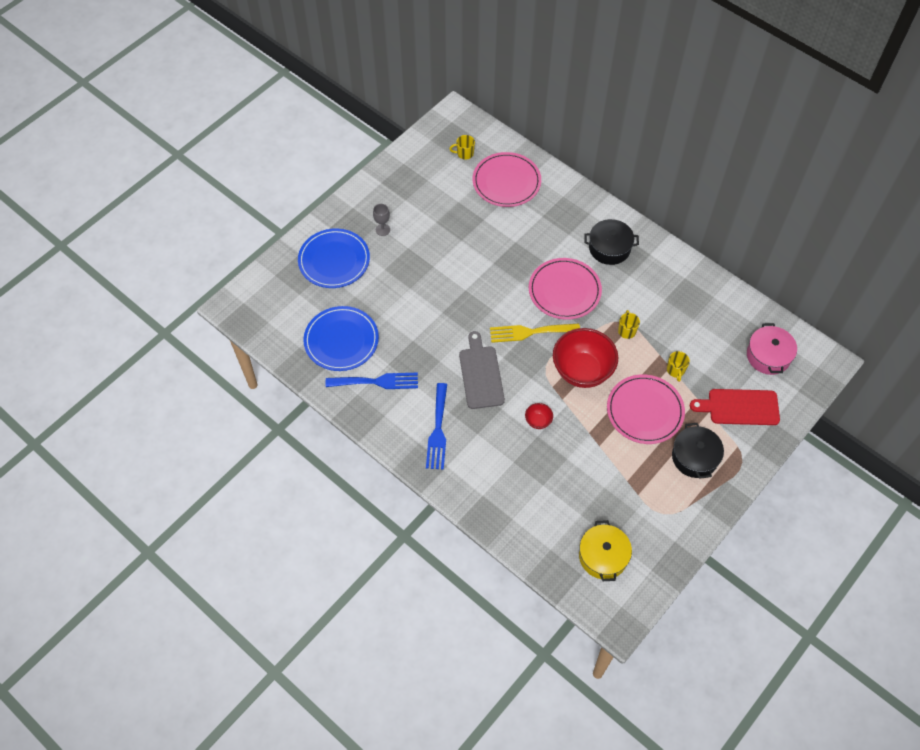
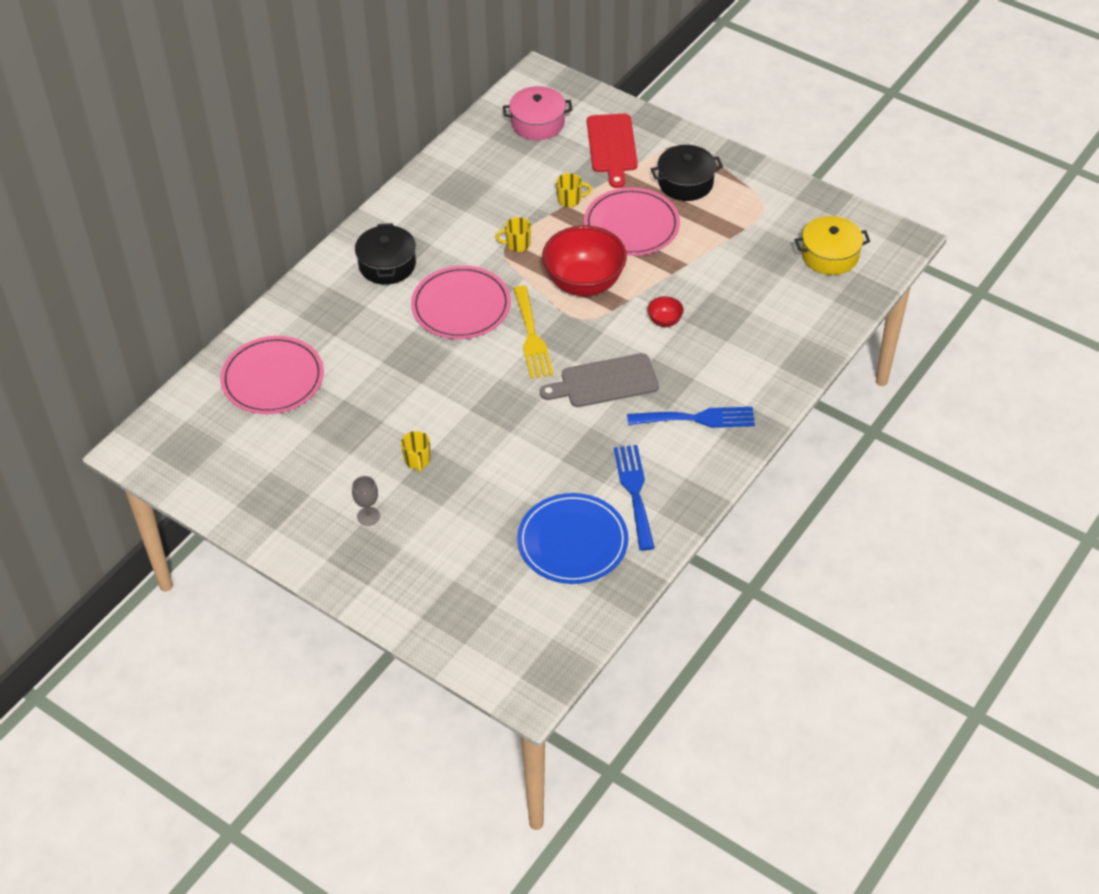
camera: 95 degrees left, 10 degrees down
blue plate [298,228,370,288] -> none
yellow mug [449,135,475,160] -> yellow mug moved to [401,431,430,472]

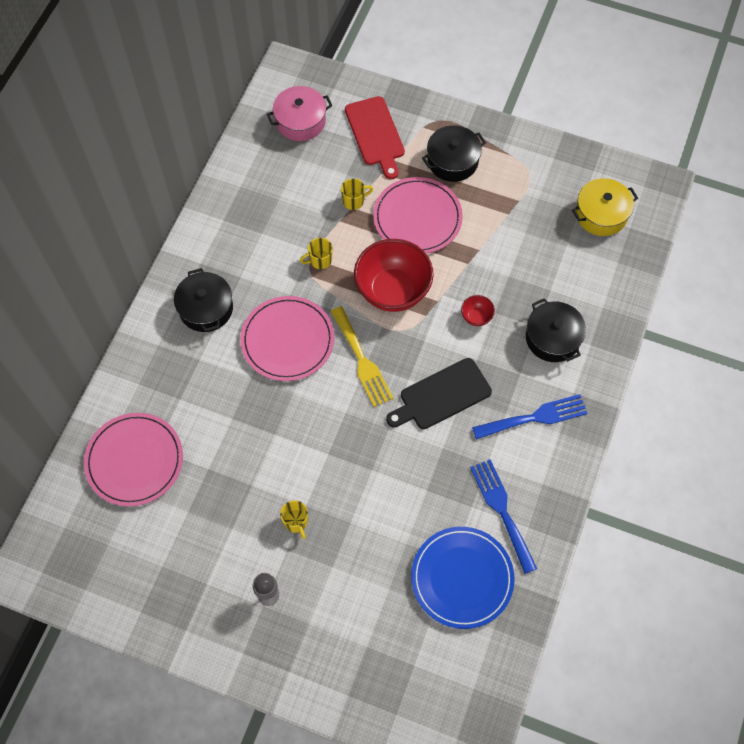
camera: 15 degrees left, 15 degrees up
grey cutting board [540,353,659,407] -> black cutting board [386,358,492,429]
none -> black pot [526,298,586,362]

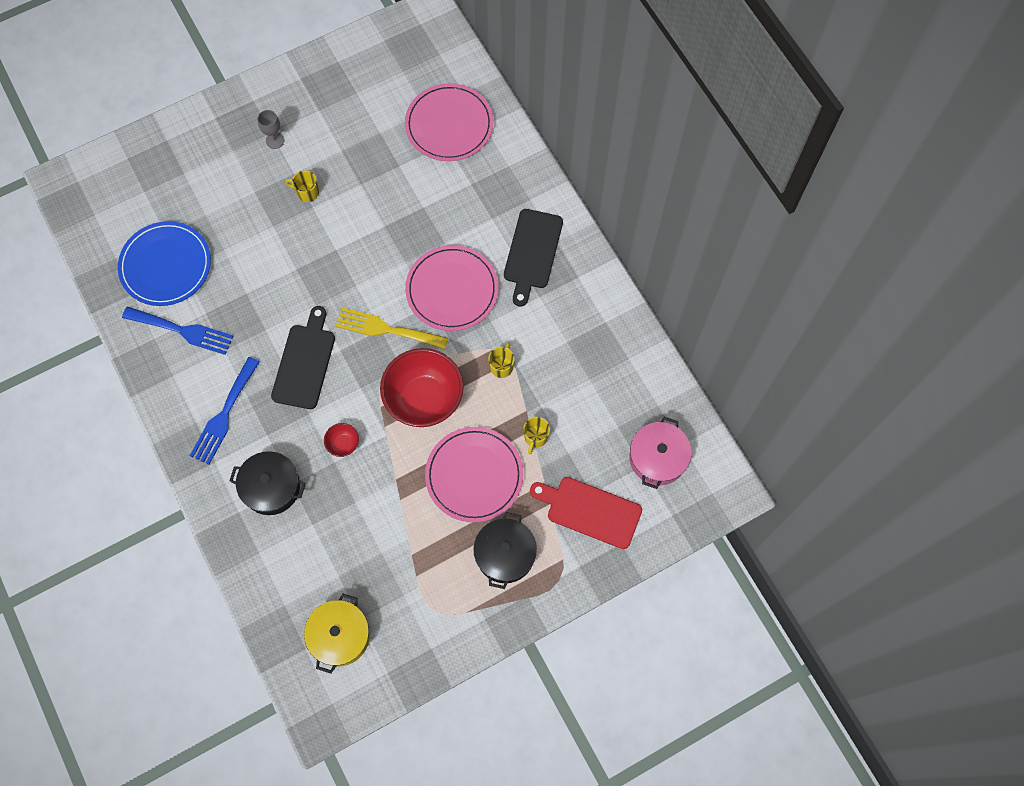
camera: 130 degrees right, 5 degrees up
black pot [174,268,233,332] -> black cutting board [504,209,563,307]

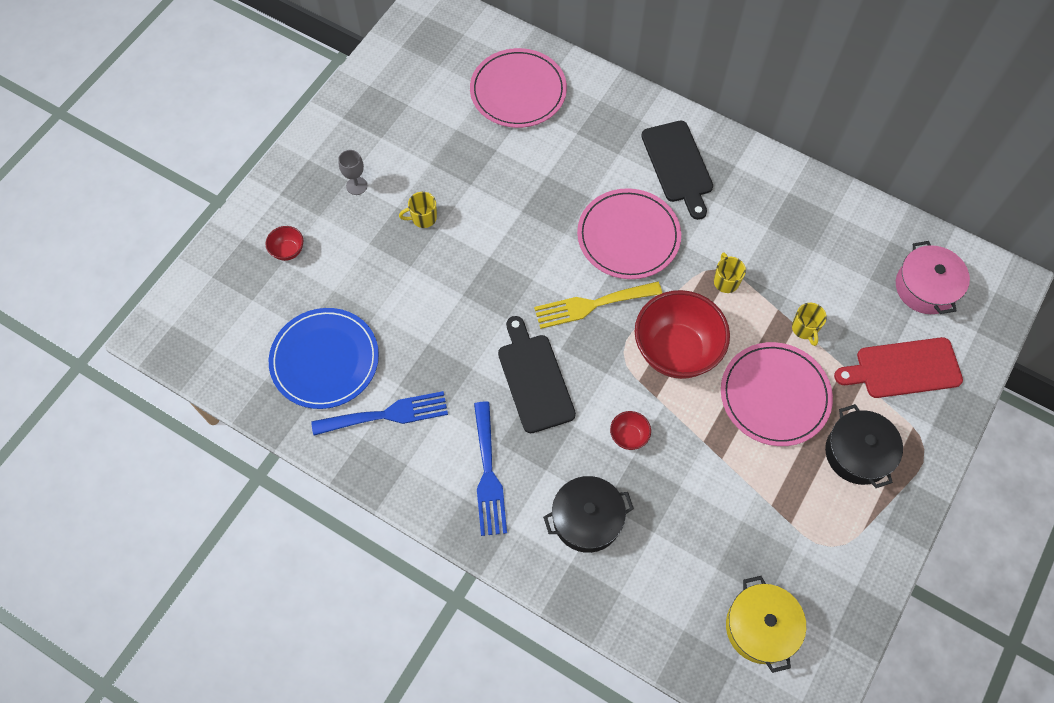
camera: 30 degrees left, 5 degrees down
none -> red bowl [265,226,303,261]

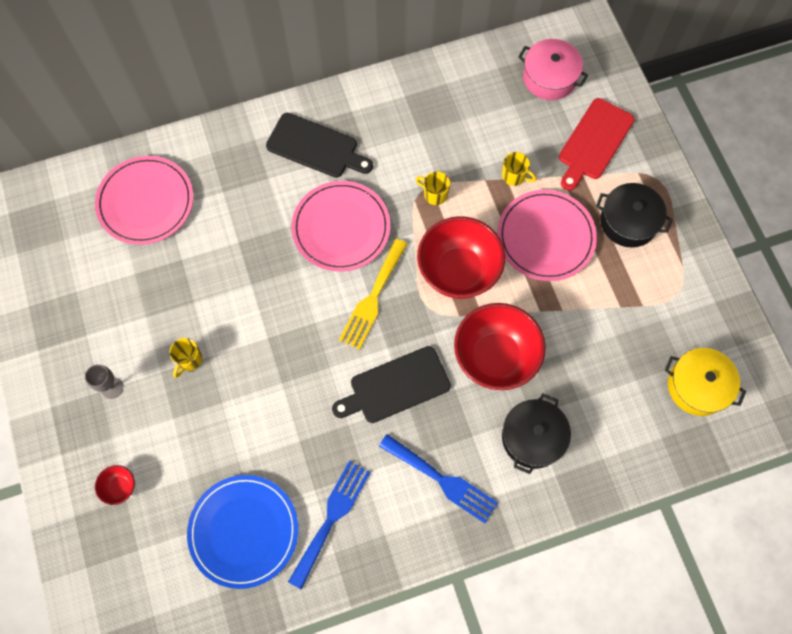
camera: 50 degrees left, 5 degrees up
black cutting board [498,316,576,433] -> black cutting board turned 45 degrees counterclockwise [332,346,451,423]
red bowl [610,411,651,450] -> red bowl [454,303,546,390], size x2.35

